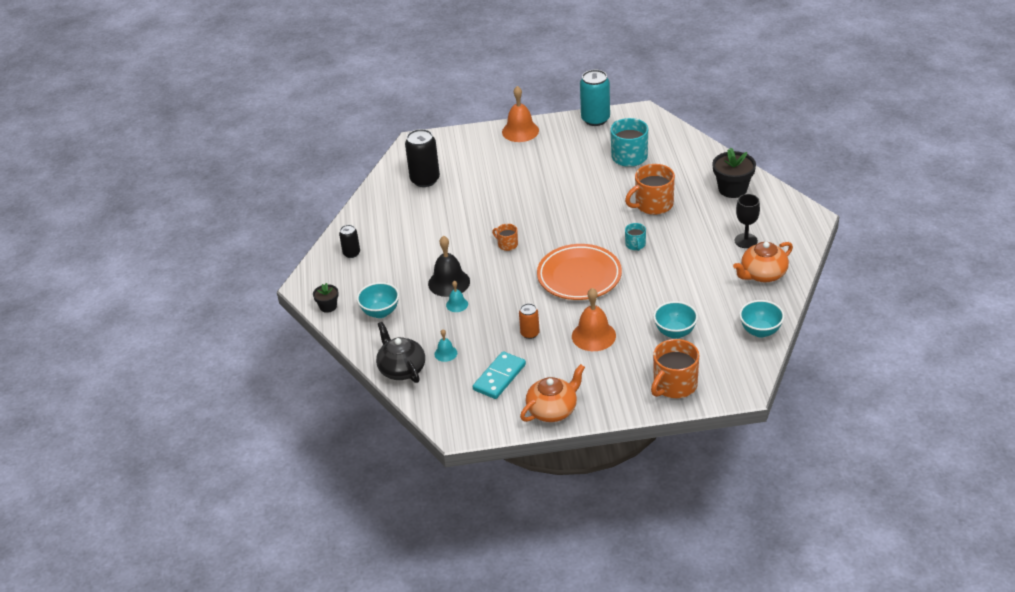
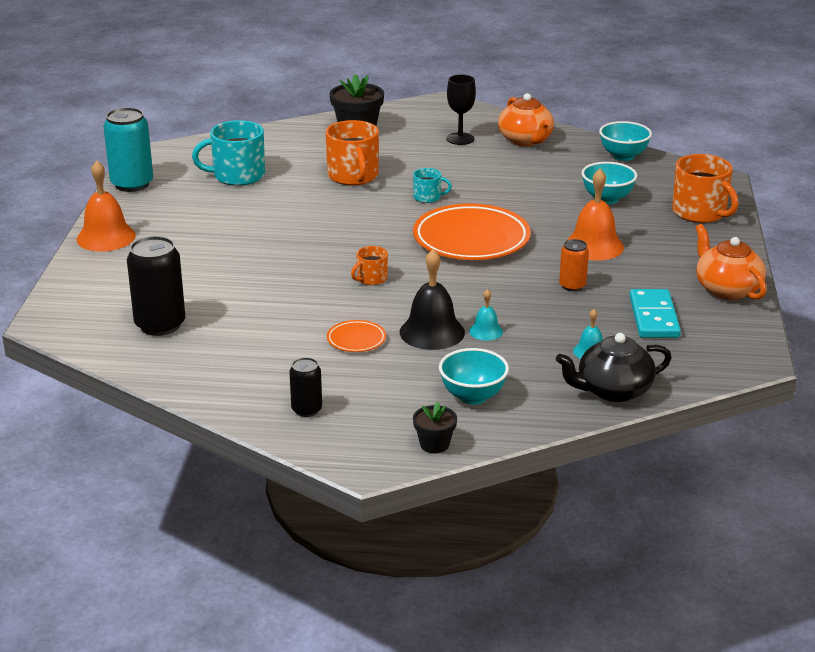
camera: 80 degrees left, 10 degrees down
turquoise domino [473,351,526,399] -> turquoise domino turned 45 degrees clockwise [630,289,681,338]
none -> orange plate [327,320,386,352]

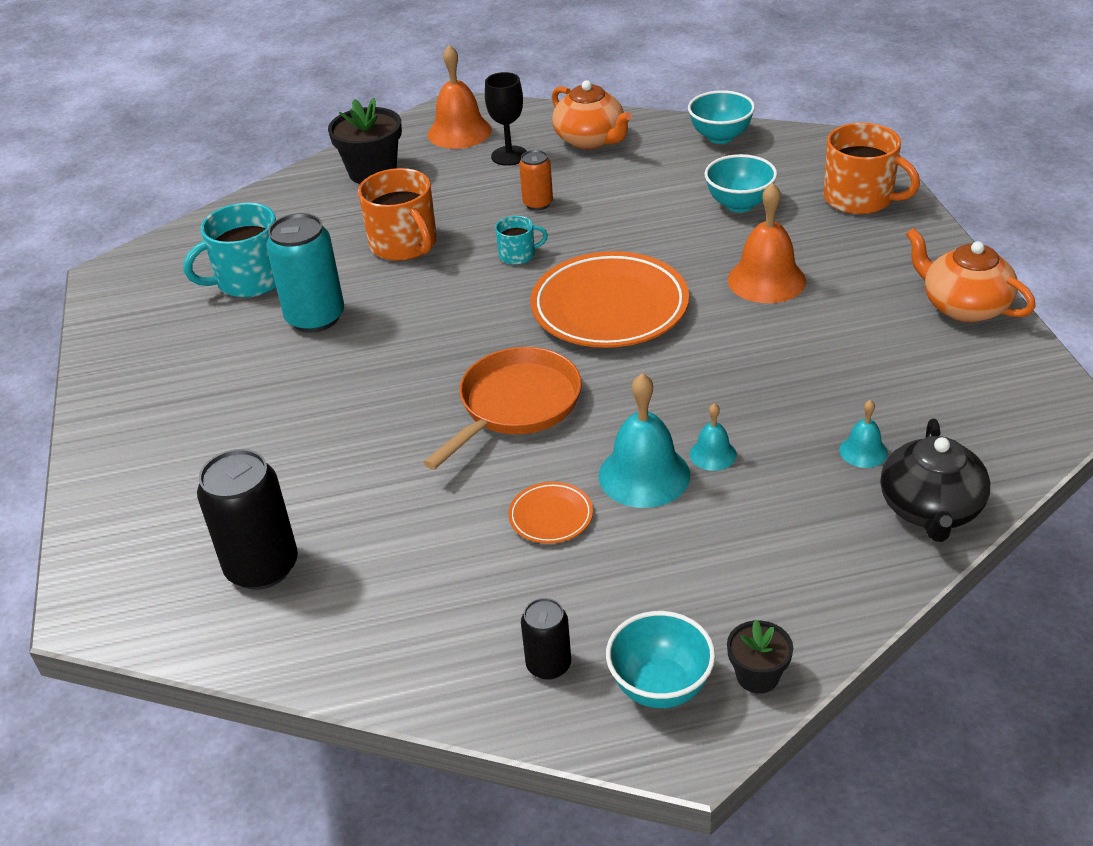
camera: 15 degrees left, 10 degrees up
orange bell [77,161,136,251] -> orange bell moved to [428,45,492,149]
turquoise can [103,107,153,192] -> turquoise can moved to [266,213,344,333]
orange mug [351,246,388,285] -> orange pan [423,347,582,470]
black bell [400,249,465,350] -> turquoise bell [599,373,690,508]
turquoise bowl [439,348,509,405] -> turquoise bowl moved to [606,611,715,708]
black teapot [556,333,672,402] -> black teapot turned 45 degrees counterclockwise [881,419,990,542]
orange can [559,239,589,292] -> orange can moved to [519,150,553,210]
turquoise domino [630,289,681,338] -> none

